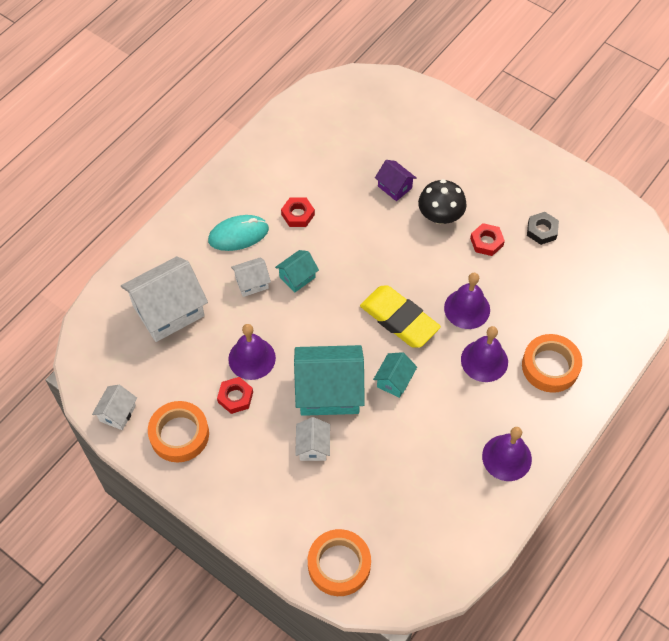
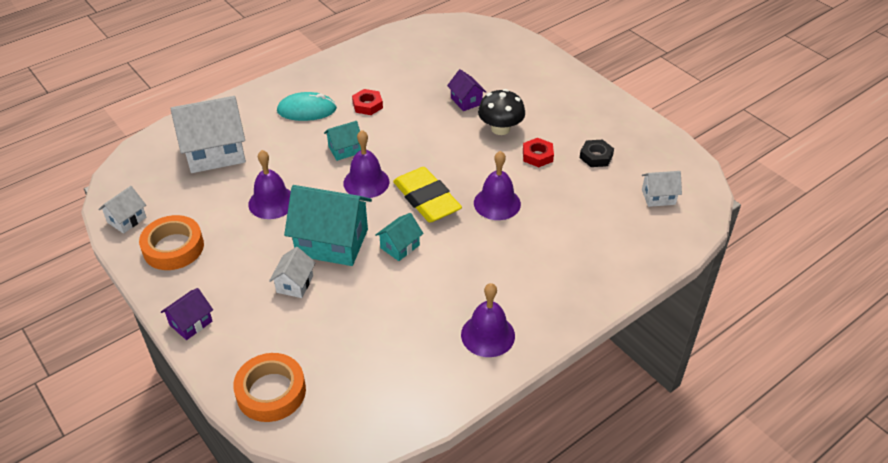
camera: 15 degrees right, 15 degrees down
red nut [217,377,253,414] -> none
white house [231,257,271,297] -> white house moved to [642,171,682,207]
purple bell [461,326,508,382] -> purple bell moved to [343,130,389,198]
orange tape [522,334,582,393] -> none
none -> purple house [161,288,213,340]

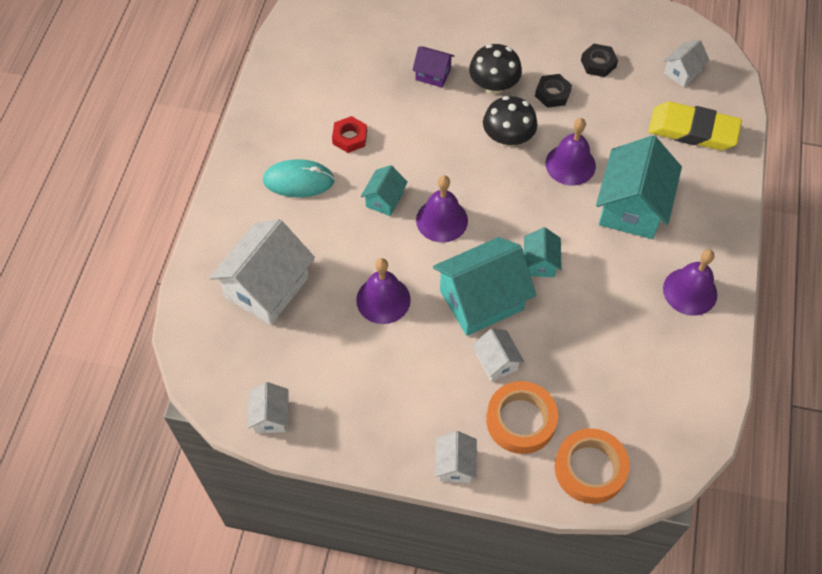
camera: 40 degrees left, 15 degrees up
orange tape [139,215,204,270] -> orange tape moved to [486,381,558,454]
purple house [161,288,213,340] -> white house [435,431,477,483]
turquoise mouse [277,92,337,121] -> turquoise mouse turned 45 degrees clockwise [263,159,335,197]
yellow eraser [393,167,462,223] -> yellow eraser moved to [648,101,742,150]
red nut [523,138,554,167] -> black nut [535,74,572,108]
none -> black mushroom [483,96,538,147]
none -> turquoise house [596,135,682,239]

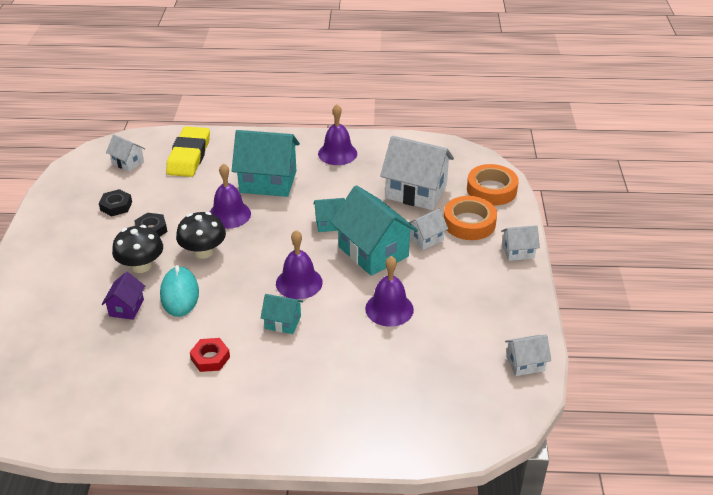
camera: 100 degrees left, 20 degrees down
white house [209,219,315,325] -> white house moved to [380,136,454,210]
turquoise mouse [263,159,335,197] -> turquoise mouse moved to [160,265,199,317]

